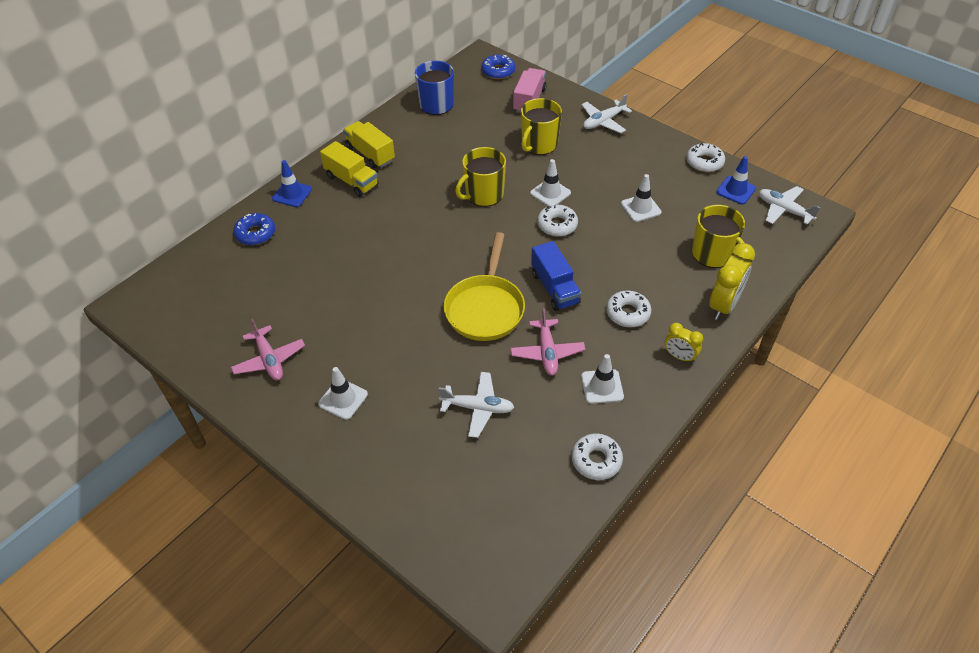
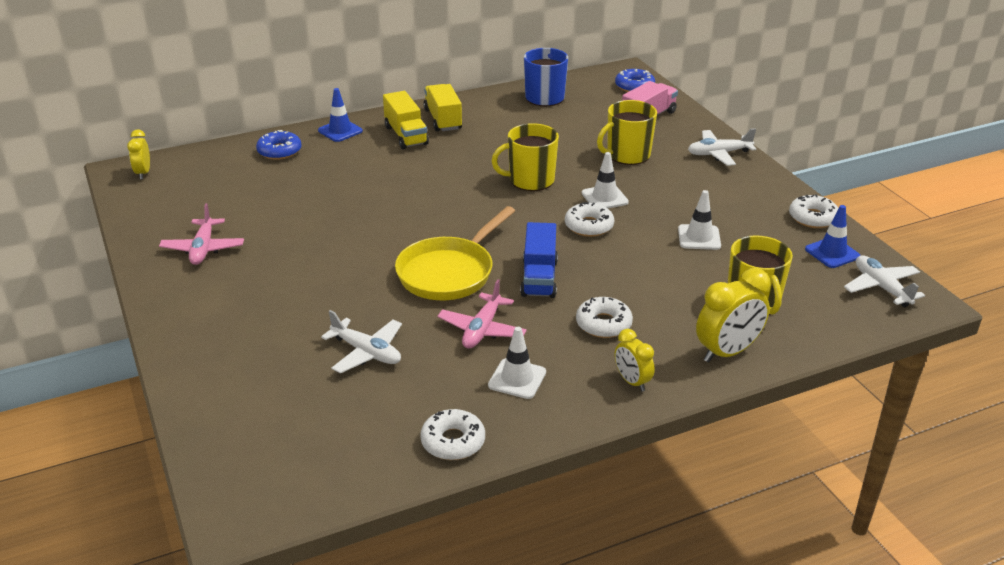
camera: 25 degrees right, 15 degrees down
white traffic cone [318,367,368,420] -> none
none -> yellow clock [127,129,150,179]

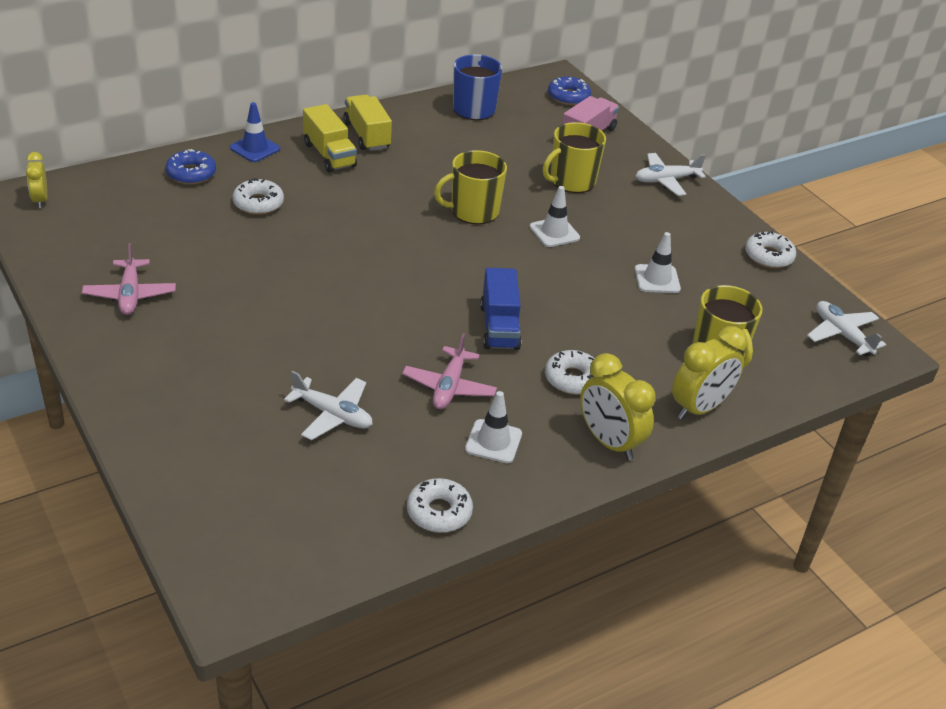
camera: 10 degrees left, 5 degrees up
yellow pan [395,206,515,300] -> none
white donut [565,202,614,237] -> white donut moved to [233,178,284,215]
yellow clock [615,329,655,392] -> yellow clock [580,353,656,460], size x1.69
blue traffic cone [805,205,860,268] -> none

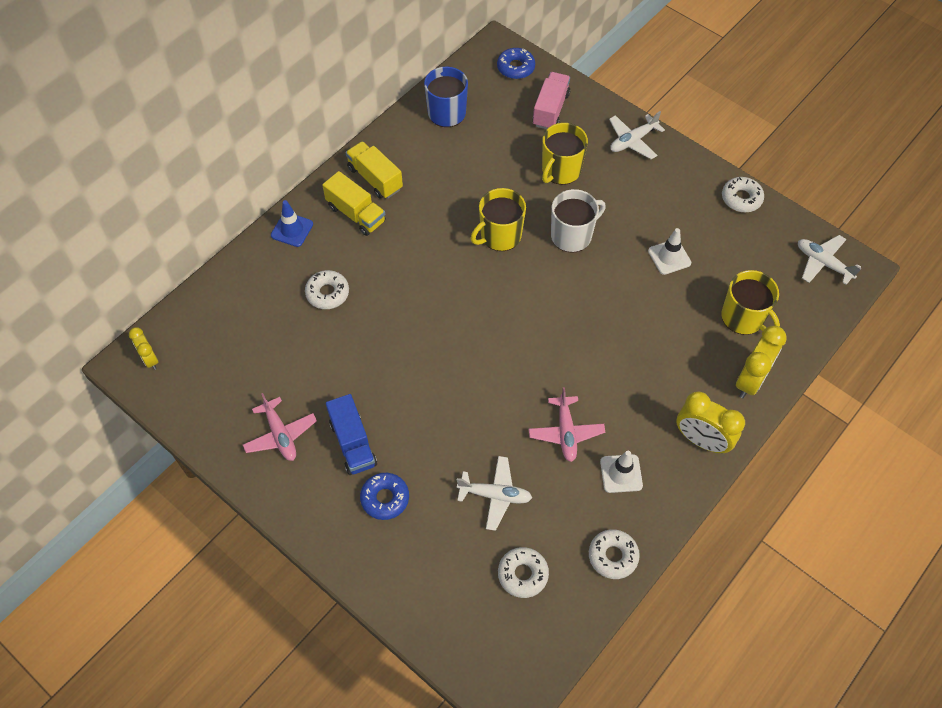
camera: 15 degrees left, 20 degrees up
blue donut [166,149,216,184] -> blue donut moved to [360,473,409,520]
blue truck [480,268,522,350] -> blue truck moved to [326,394,377,475]
white traffic cone [530,186,580,247] -> white mug [551,189,606,253]
white donut [545,350,595,395] -> white donut moved to [498,547,549,598]

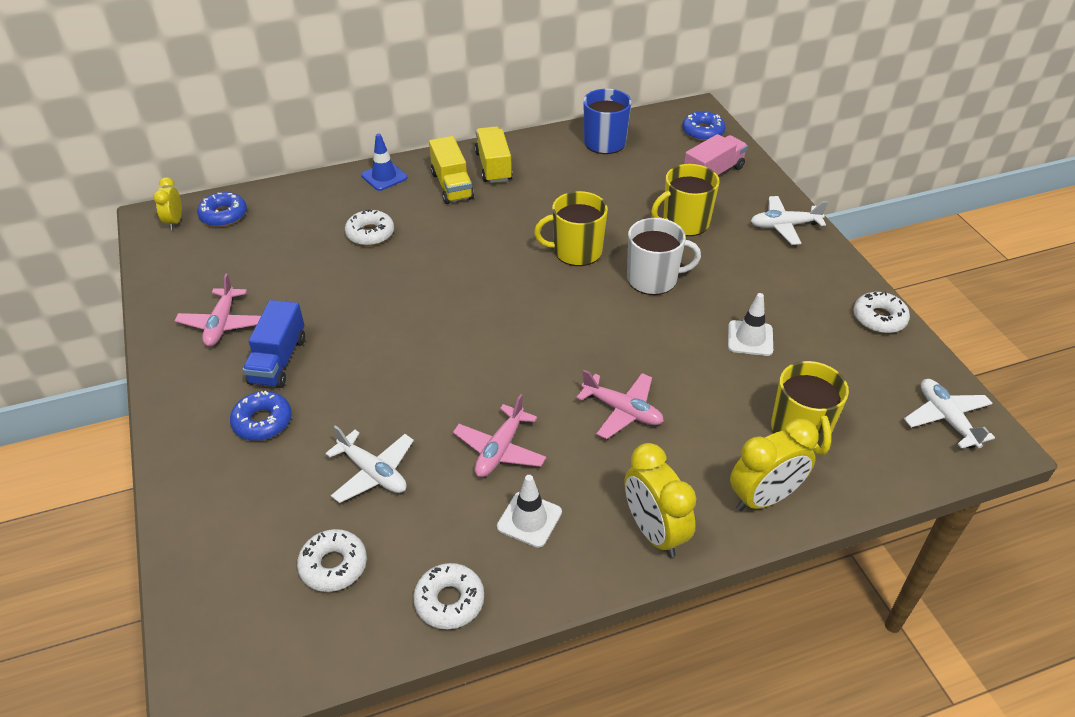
camera: 30 degrees right, 15 degrees down
none -> blue donut [197,192,247,227]
none -> pink plane [576,370,664,439]

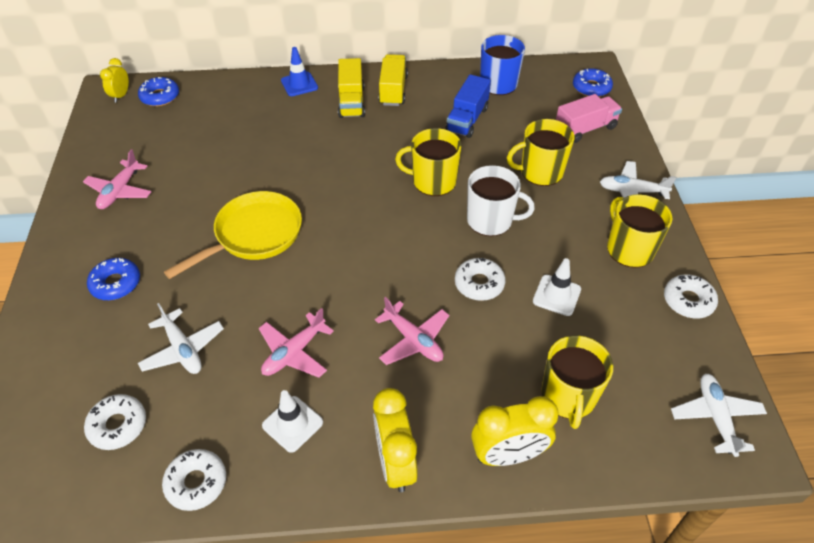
camera: 15 degrees right, 5 degrees up
blue truck [242,300,305,388] -> blue truck moved to [446,74,491,138]
white donut [345,209,394,246] -> white donut moved to [455,258,505,301]
none -> yellow pan [164,191,302,279]
none -> yellow mug [607,194,672,268]

